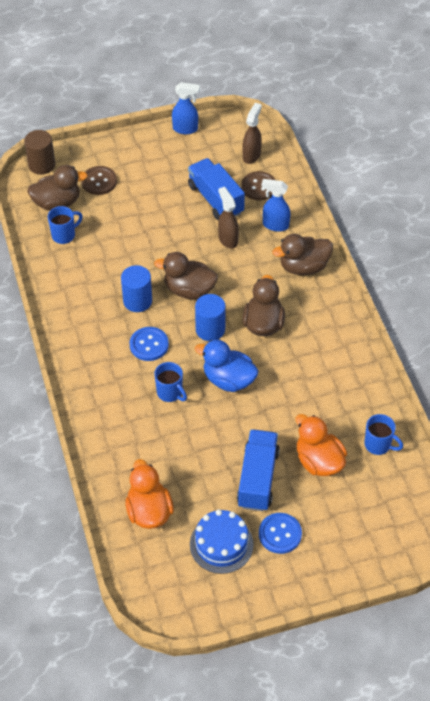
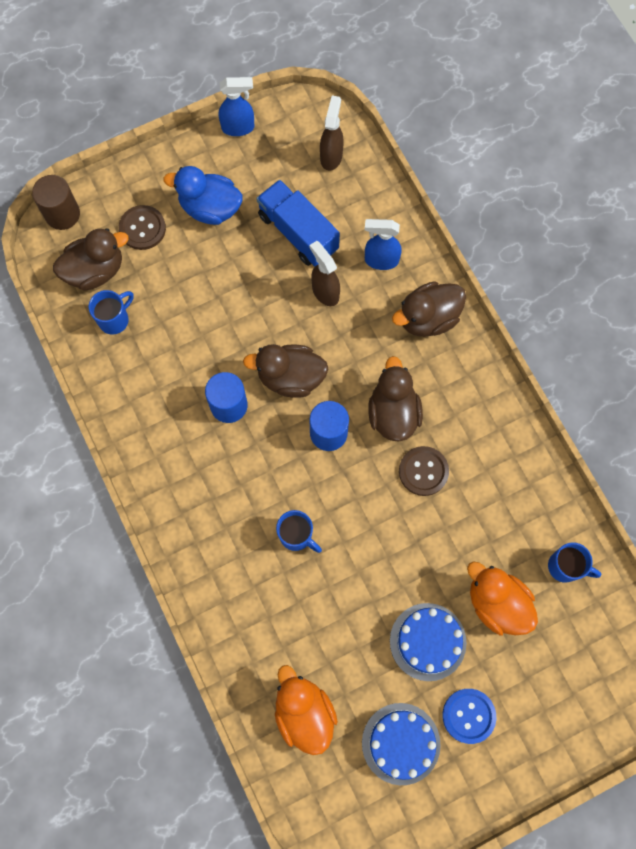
camera: 10 degrees left, 20 degrees up
blue button [130,327,169,361] -> none
blue duck [195,340,259,392] -> blue duck moved to [163,166,243,225]
blue truck [237,429,280,511] -> blue cake [390,603,467,681]
brown button [241,171,276,200] -> brown button moved to [399,446,449,496]

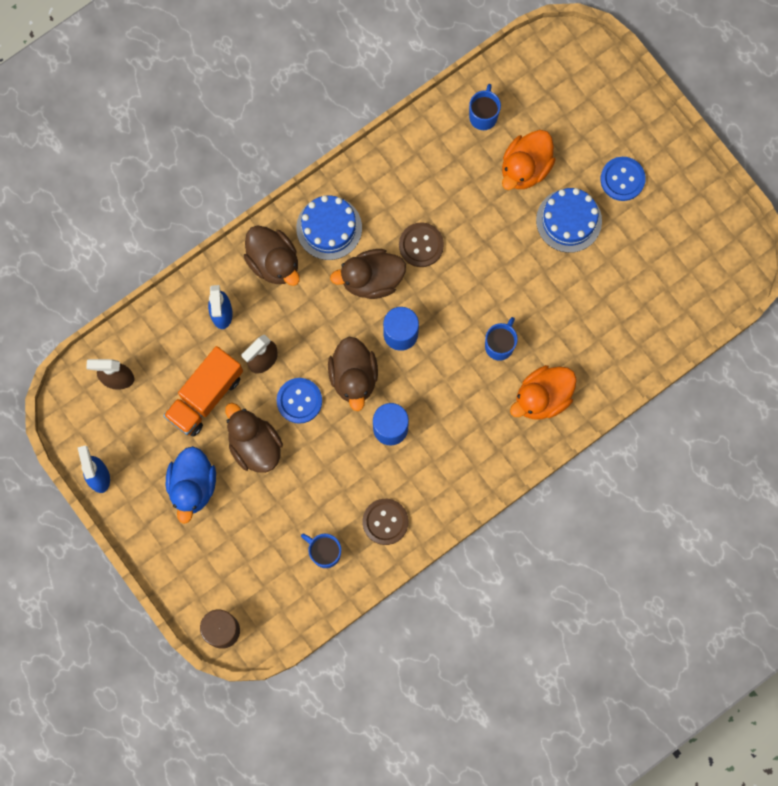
camera: 100 degrees left, 5 degrees up
brown duck [53,228,129,291] -> brown duck moved to [225,403,283,473]
brown button [119,205,166,250] -> brown button moved to [362,499,409,545]
blue truck [256,180,340,267] -> orange truck [163,346,243,437]
orange duck [275,665,338,755] -> orange duck moved to [510,365,577,419]
blue cake [362,703,441,785] -> blue cake moved to [296,195,362,260]
none -> blue button [277,378,322,424]

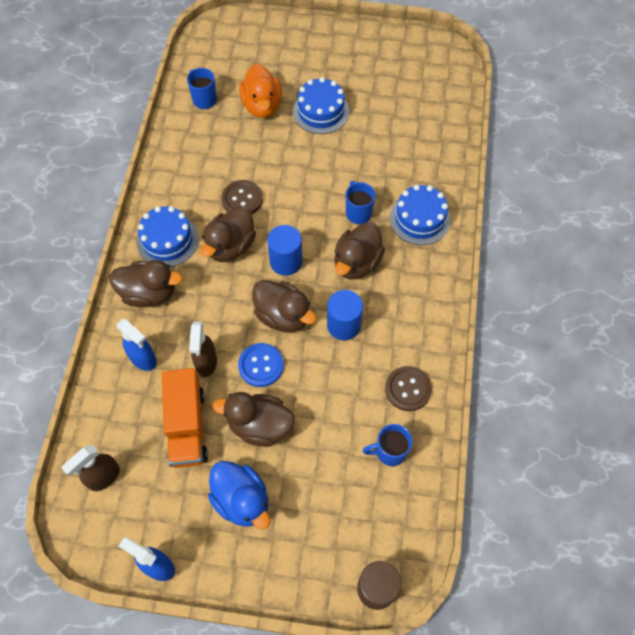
camera: 45 degrees left, 15 degrees down
orange duck [510,365,577,419] -> blue cake [390,184,451,245]
blue button [600,157,646,201] -> none
none -> brown duck [334,222,385,280]

